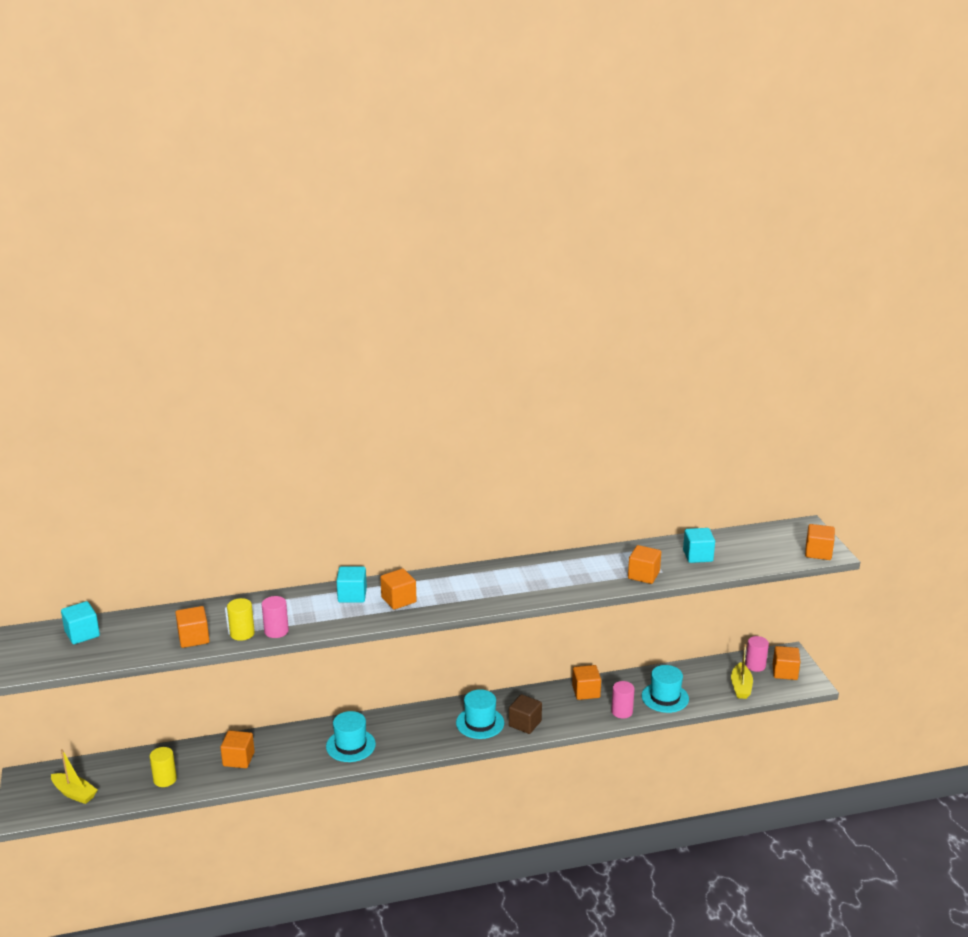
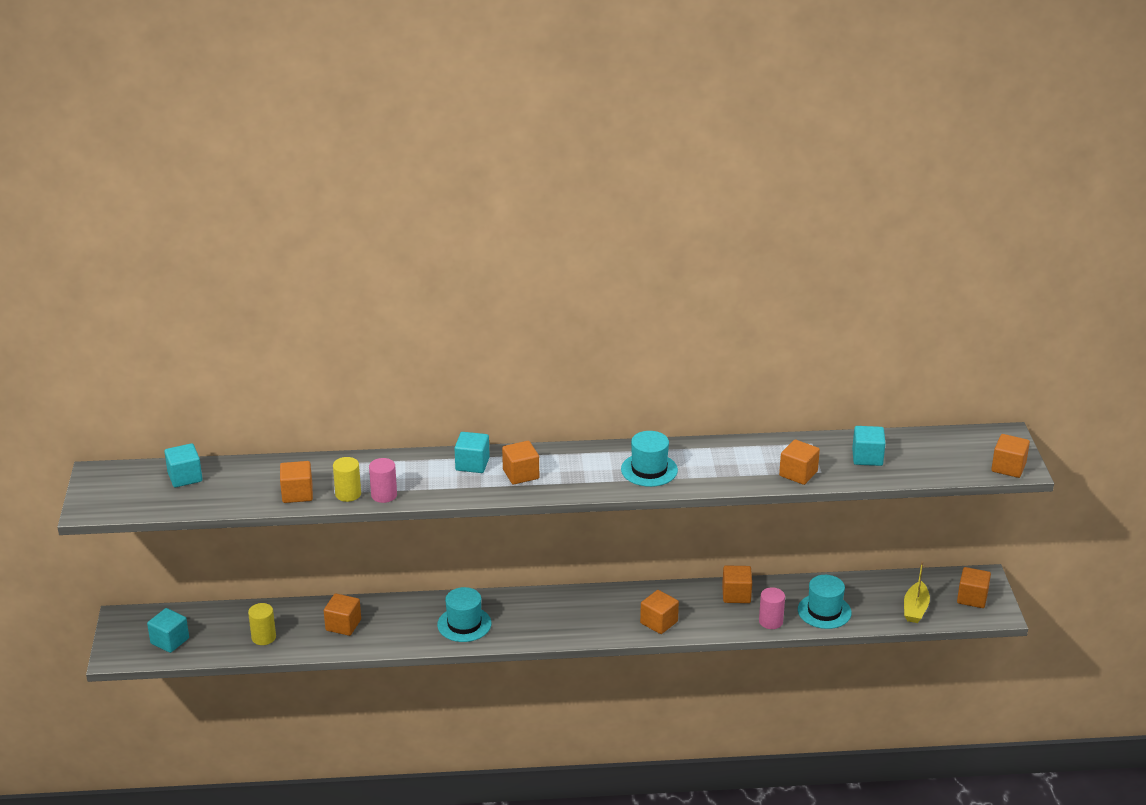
camera: 10 degrees right, 5 degrees up
yellow boat [51,749,97,804] -> turquoise cube [147,608,189,653]
turquoise hat [456,689,504,739] -> turquoise hat moved to [621,431,678,487]
brown cube [509,694,542,734] -> orange cube [640,590,679,634]
pink cylinder [745,636,769,672] -> none

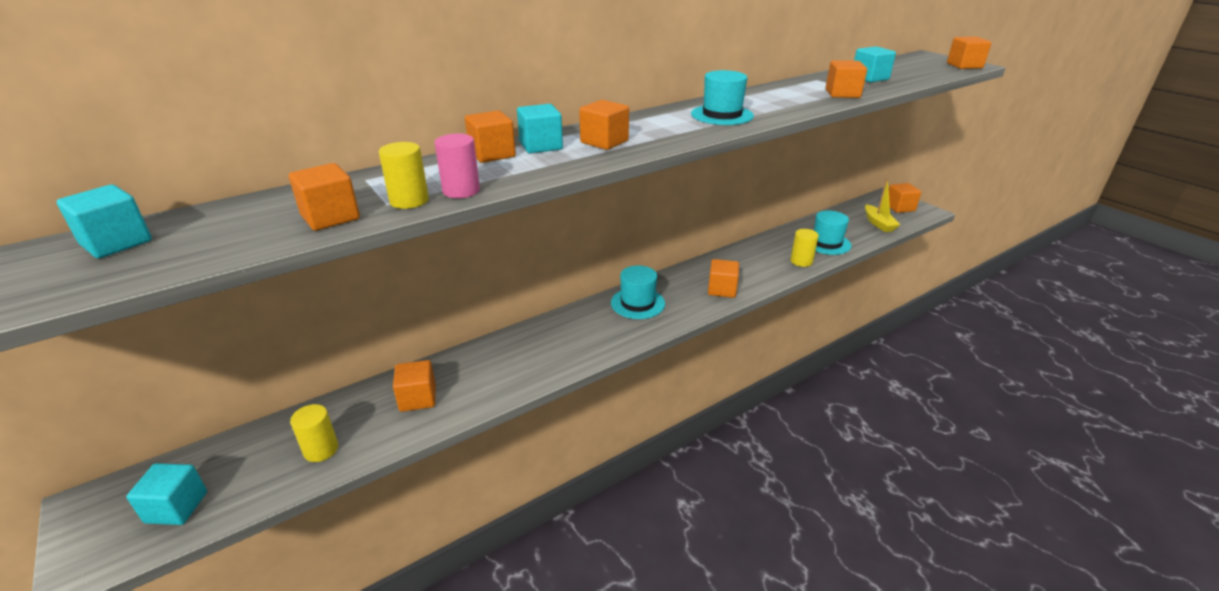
camera: 30 degrees left, 0 degrees up
turquoise hat [437,587,492,642] -> turquoise hat moved to [611,265,665,319]
orange cube [722,565,752,603] -> orange cube moved to [465,110,516,163]
pink cylinder [759,588,785,629] -> yellow cylinder [790,229,819,267]

